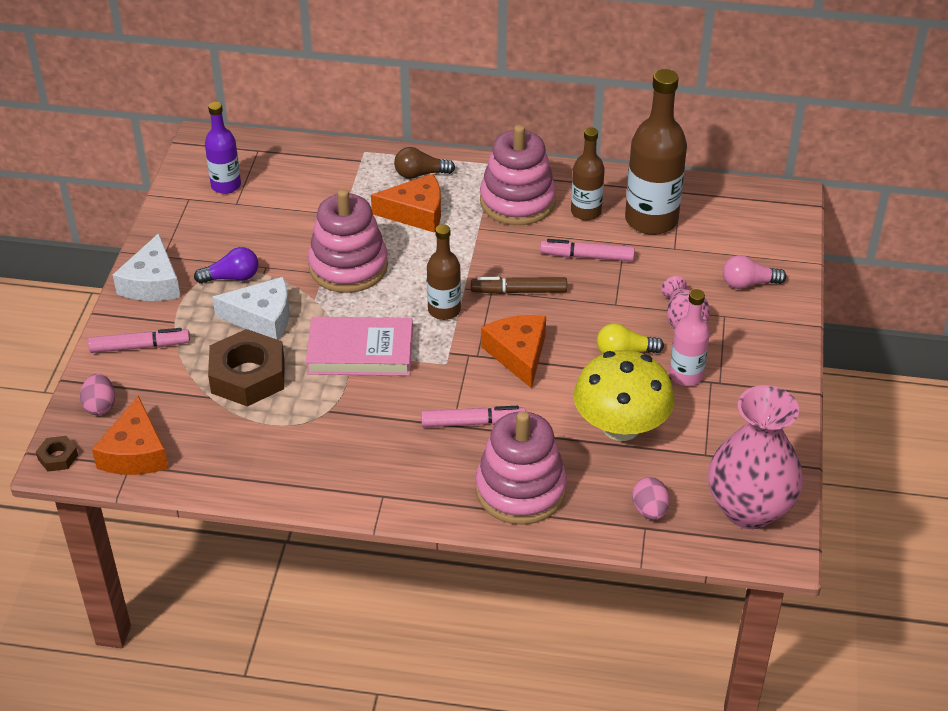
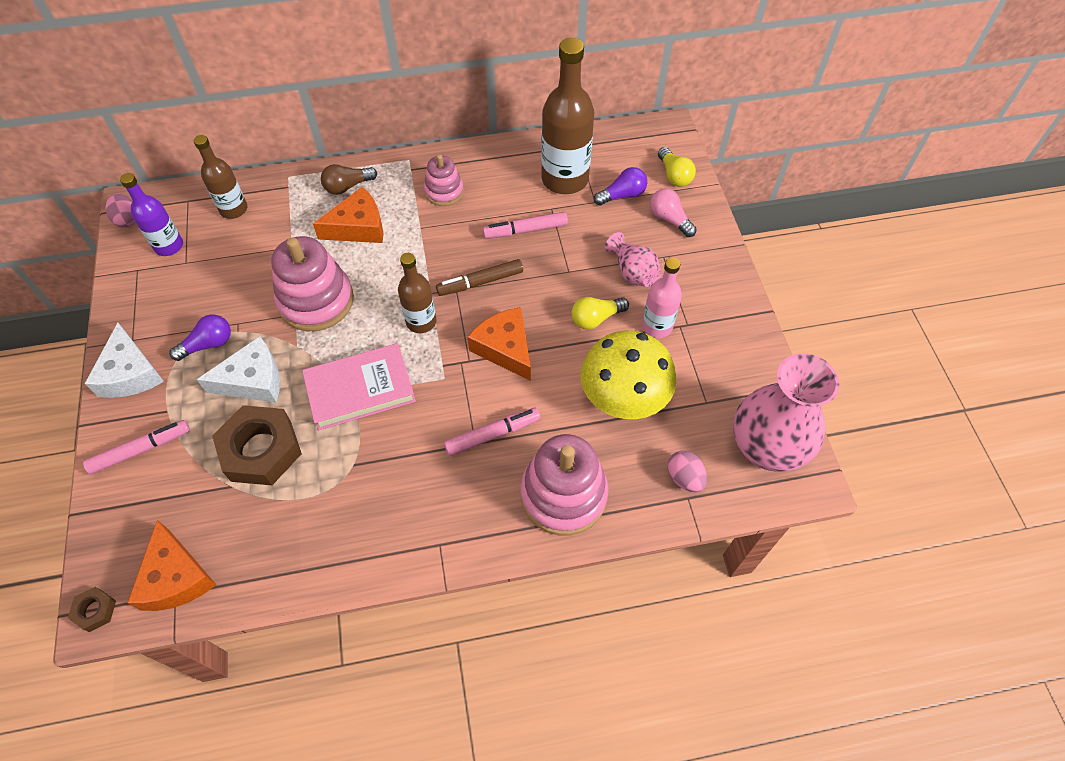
camera: 20 degrees left, 15 degrees up
pink egg [80,373,115,415] -> pink egg moved to [105,193,135,228]
pink stacking toy [480,125,556,225] -> pink stacking toy [424,154,464,206], size x0.57
brown bottle [571,127,605,220] -> brown bottle moved to [194,135,247,219]
pink light bulb [723,255,786,289] -> pink light bulb turned 75 degrees clockwise [650,188,697,237]
none -> purple light bulb [594,167,647,206]
none -> yellow light bulb [658,147,696,187]

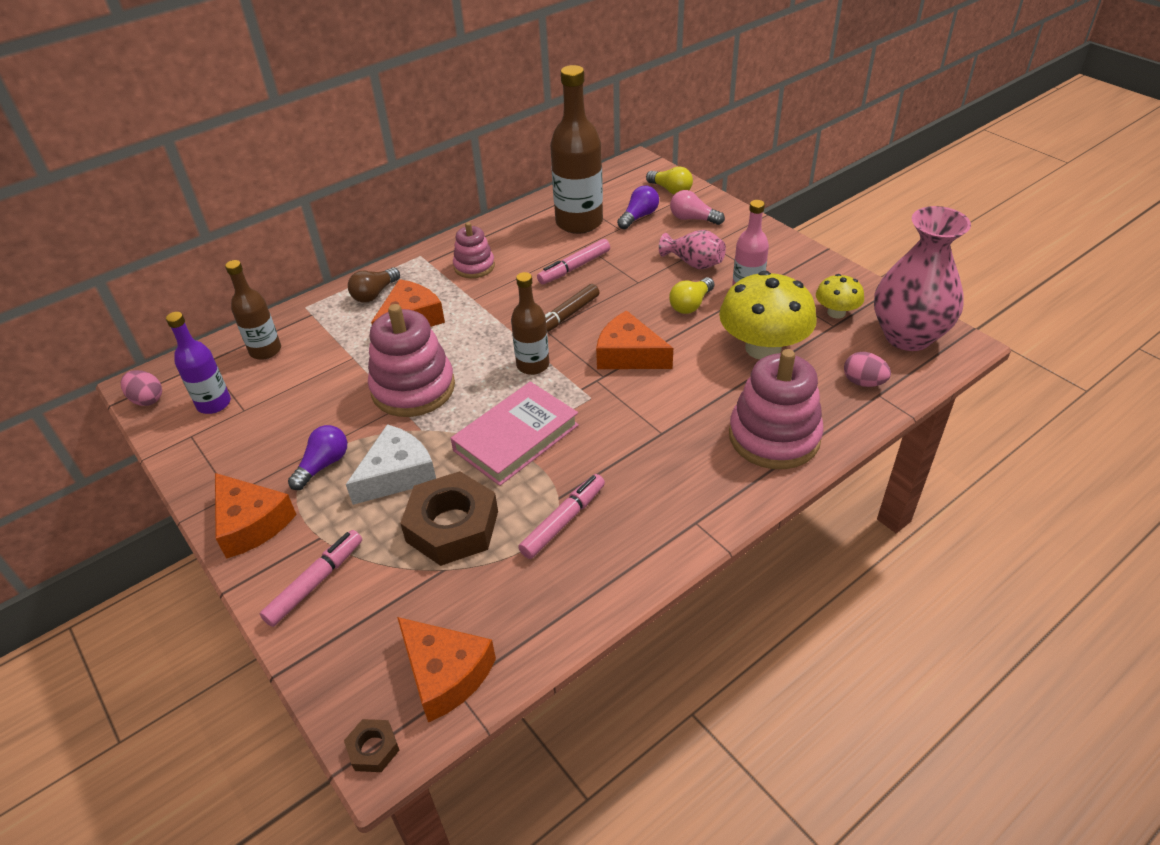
camera: 25 degrees left, 15 degrees down
white cheese [85,323,164,398] -> orange cheese [215,473,297,559]
pink marker [444,408,540,456] -> pink marker moved to [518,474,605,559]
none -> yellow mushroom [816,274,864,318]

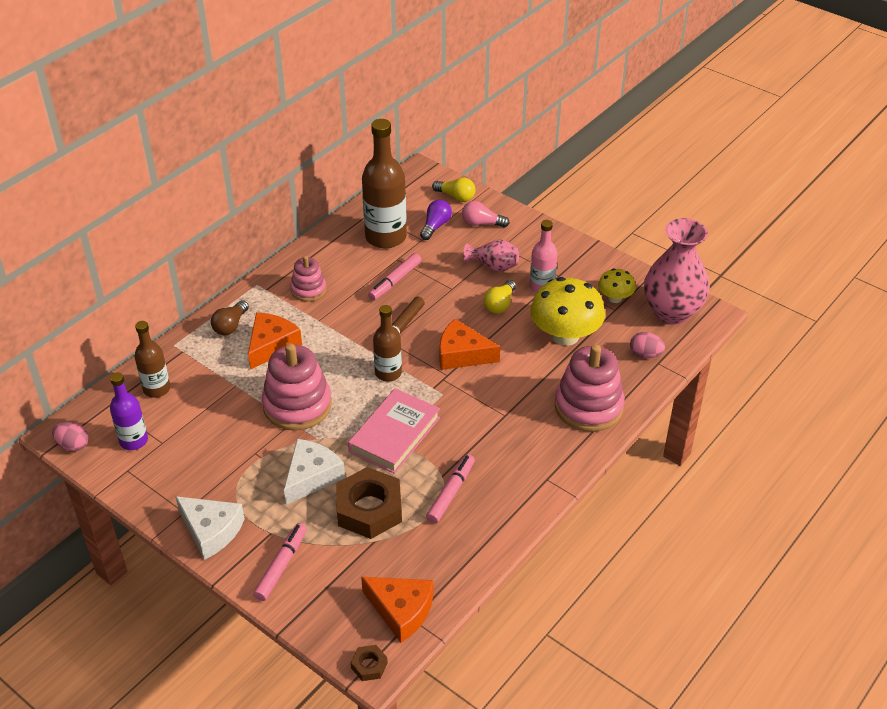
camera: 15 degrees left, 0 degrees up
orange cheese [215,473,297,559] -> white cheese [175,496,245,560]
purple light bulb [288,425,347,490] -> none

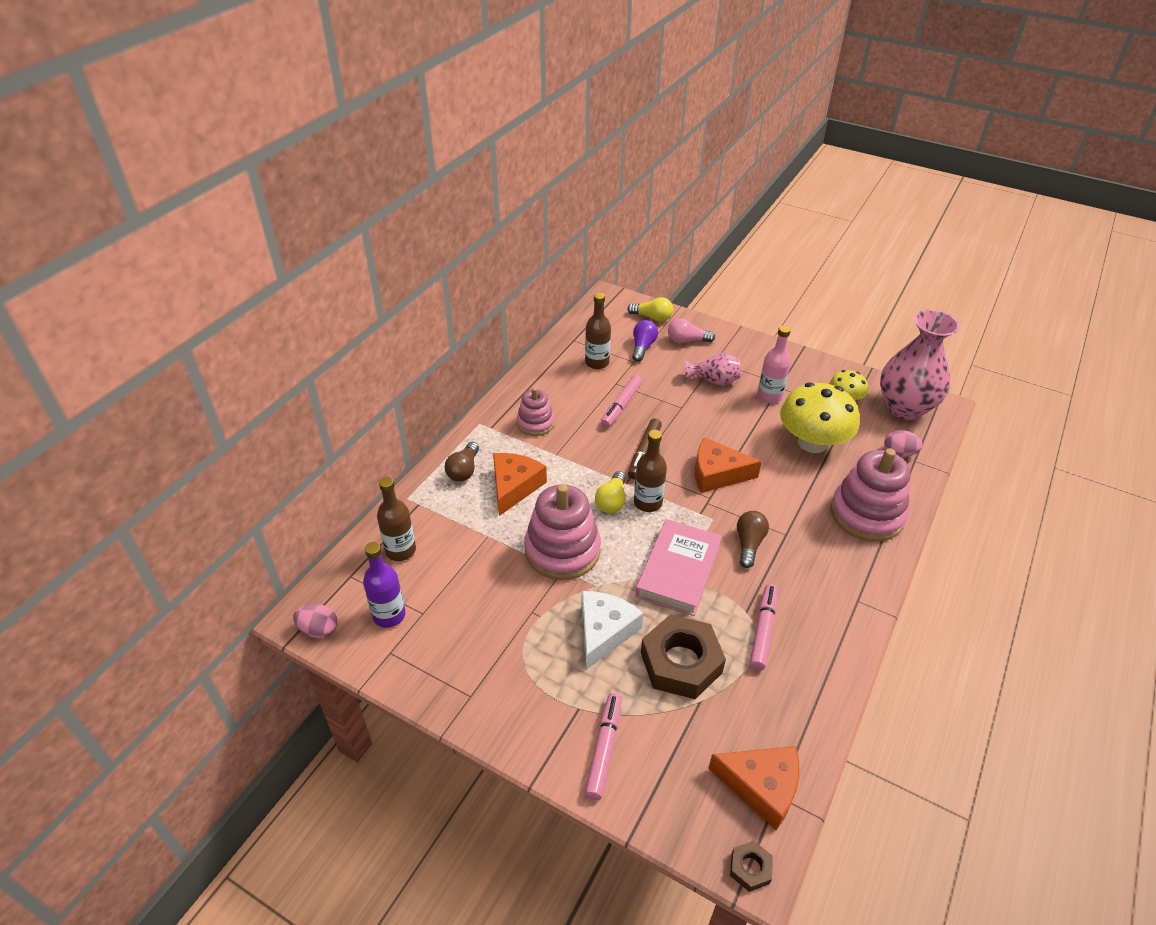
camera: 10 degrees left, 0 degrees up
white cheese [175,496,245,560] -> none
brown bottle [362,119,407,248] -> brown bottle [585,292,611,369], size x0.58
yellow light bulb [484,280,516,314] -> yellow light bulb moved to [595,471,626,513]
none -> brown light bulb [737,511,769,568]

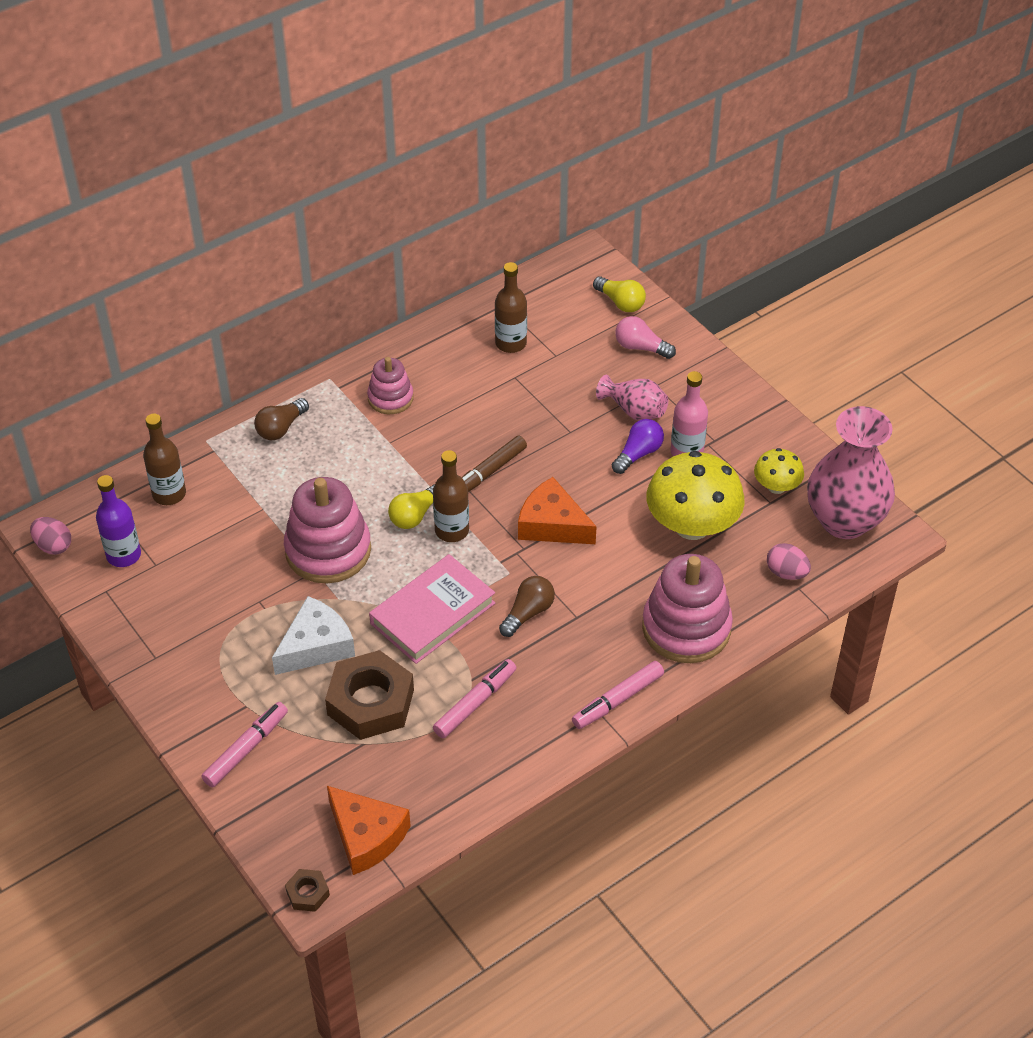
camera: 25 degrees right, 5 degrees up
orange cheese [493,453,547,516] -> none
pink marker [601,375,643,428] -> pink marker moved to [572,661,664,729]
purple light bulb [632,320,658,362] -> purple light bulb moved to [612,419,664,474]

